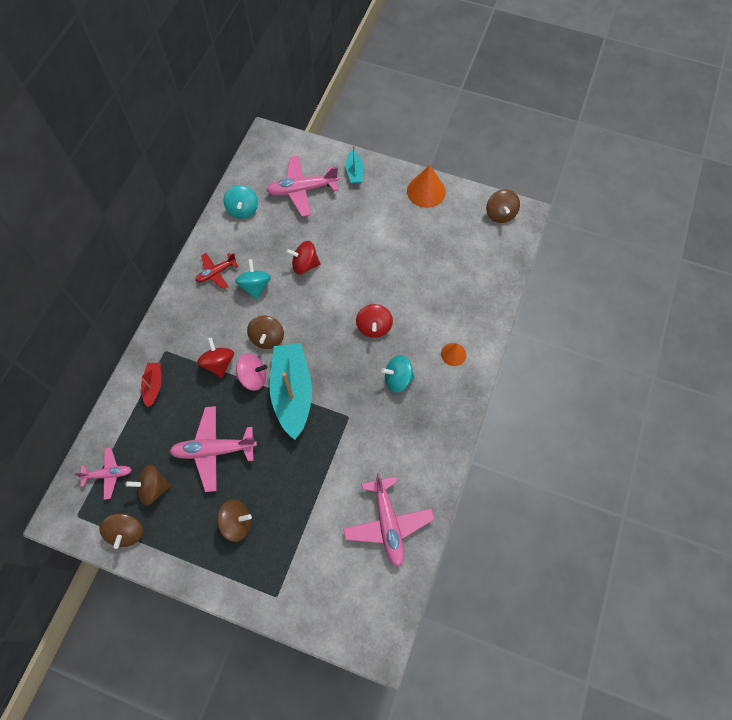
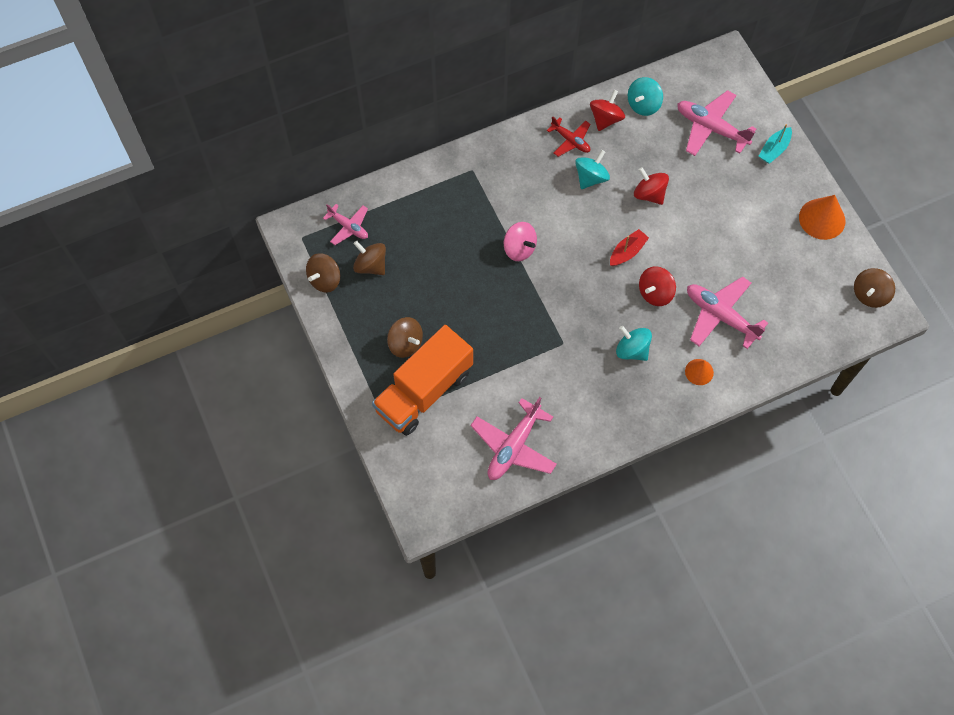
camera: 45 degrees right, 0 degrees up
red boat [140,363,161,407] -> red boat moved to [610,229,649,266]
pink plane [169,406,257,492] -> pink plane moved to [687,276,768,349]
red plane [196,253,239,289] -> red plane turned 150 degrees counterclockwise [547,116,590,157]
red spinning top [197,338,234,378] -> red spinning top moved to [590,90,625,131]
brown spinning top [247,316,284,349] -> none
turquoise boat [270,343,312,440] -> none
none -> orange truck [372,325,473,436]

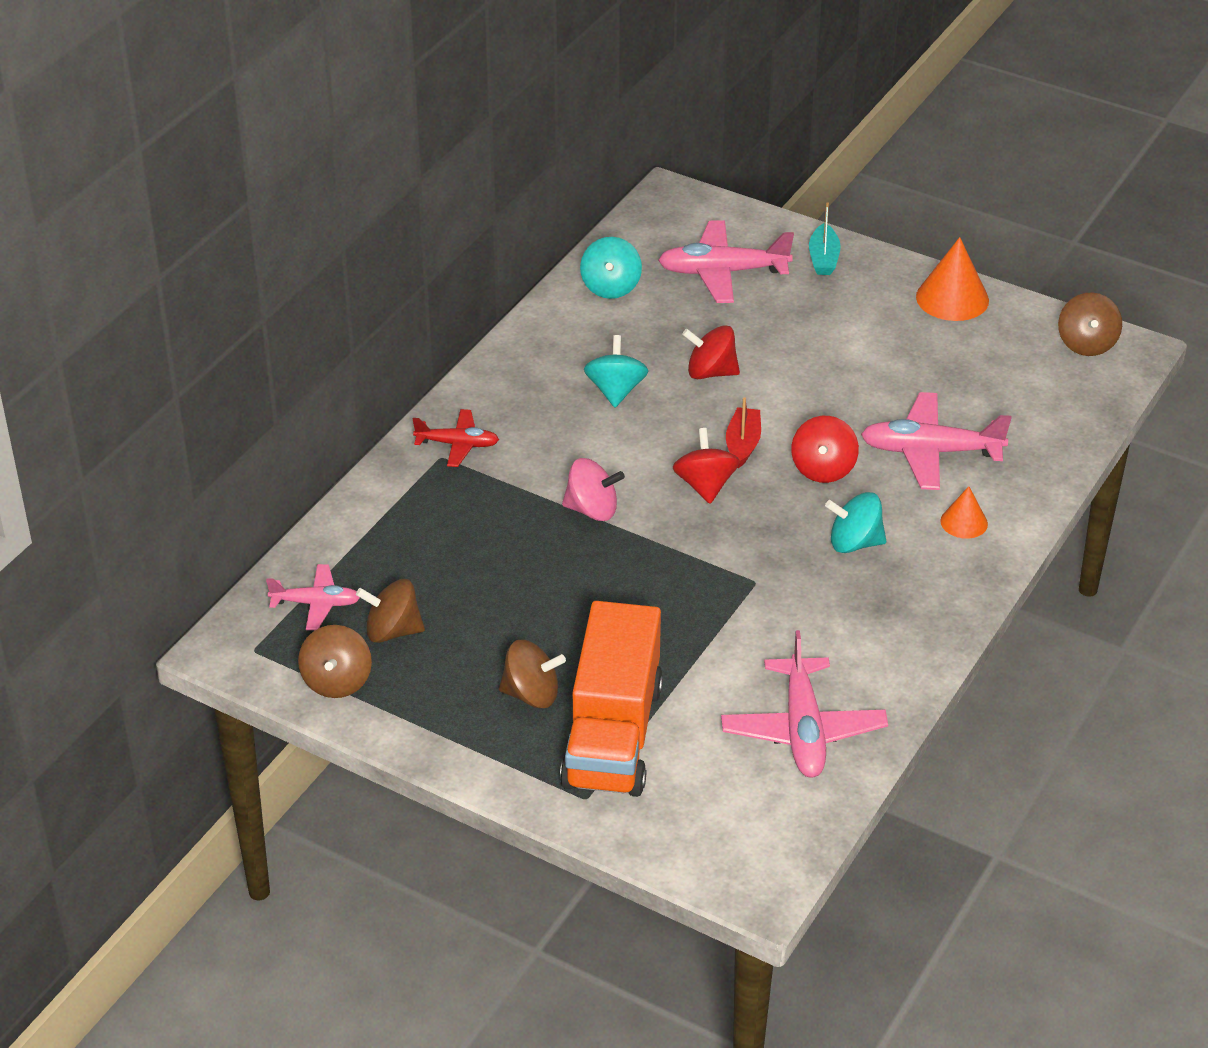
camera: 35 degrees left, 25 degrees down
red plane [547,116,590,157] -> red plane moved to [413,409,499,467]
red spinning top [590,90,625,131] -> red spinning top moved to [673,428,740,504]

